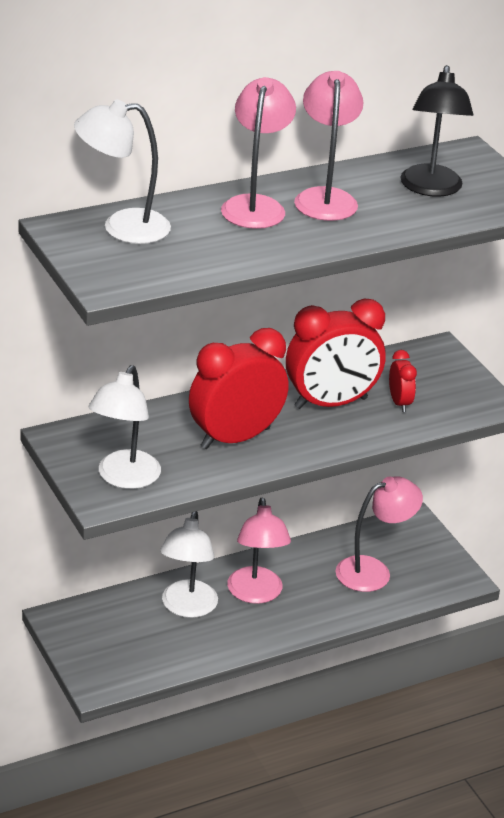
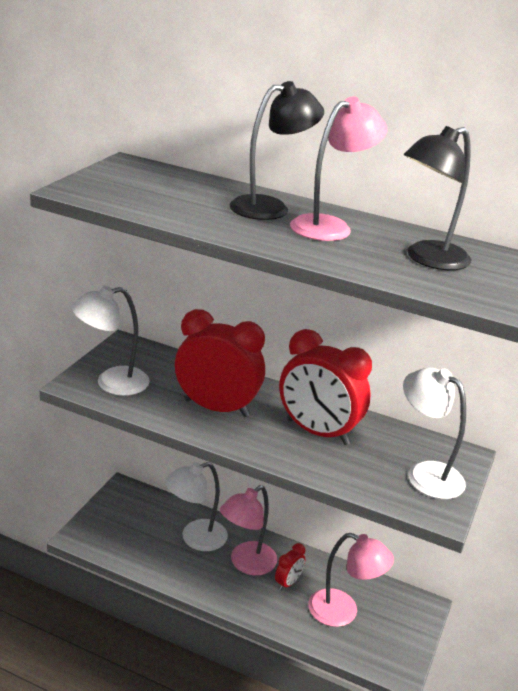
camera: 50 degrees right, 5 degrees down
white lamp [74,100,171,244] -> white lamp moved to [403,367,466,499]
pink lamp [221,77,296,229] -> black lamp [229,81,324,220]
red clock [389,350,417,412] -> red clock moved to [275,543,306,591]

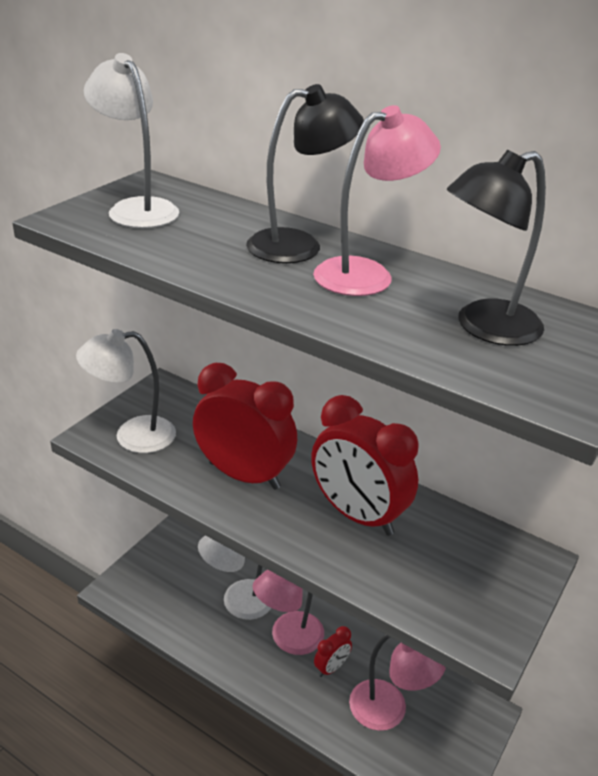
camera: 10 degrees right, 5 degrees up
white lamp [403,367,466,499] -> white lamp moved to [84,53,179,228]

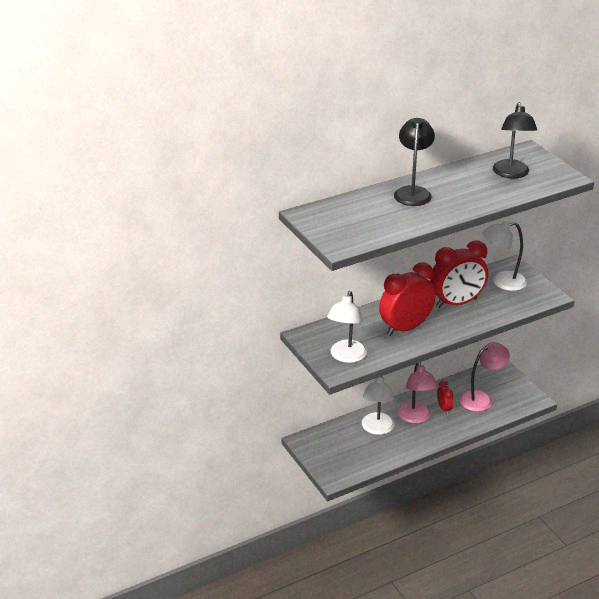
camera: 60 degrees left, 0 degrees up
white lamp [84,53,179,228] -> white lamp moved to [482,221,527,291]
pink lamp [313,105,441,296] -> none

